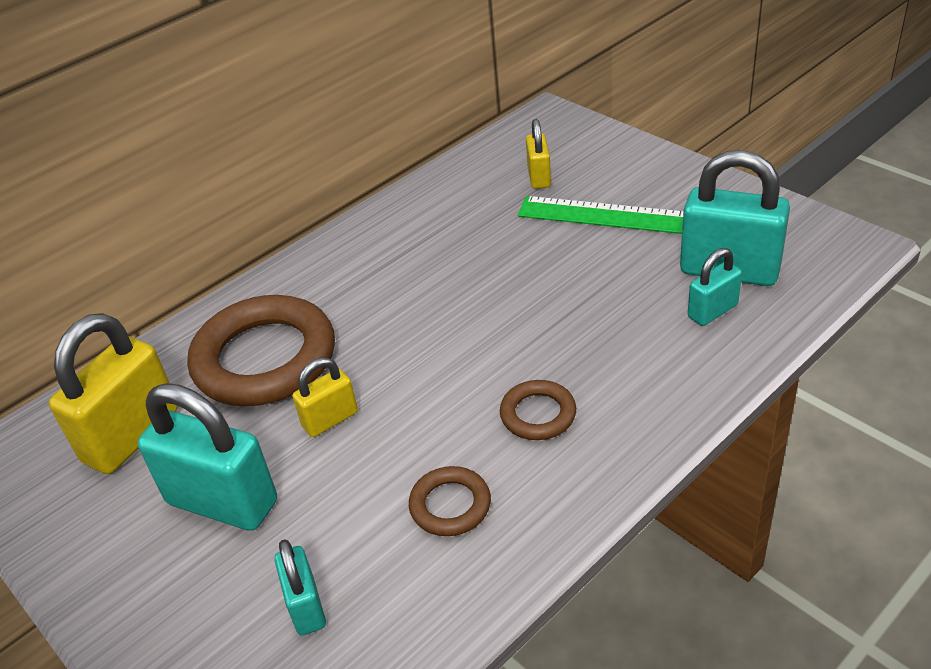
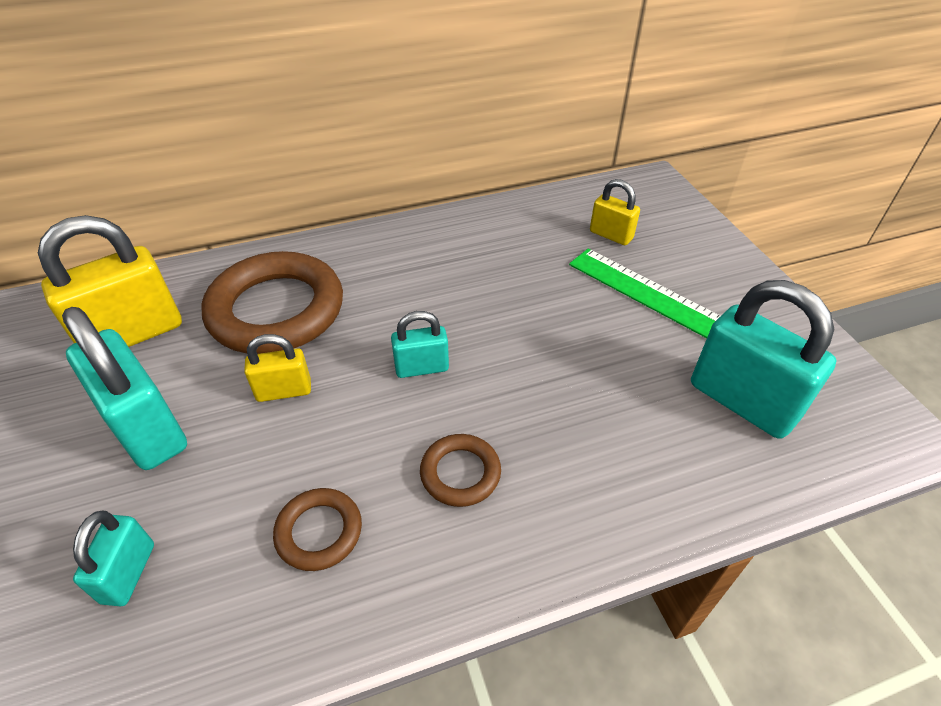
camera: 20 degrees right, 5 degrees up
yellow padlock [526,119,551,189] -> yellow padlock turned 75 degrees counterclockwise [590,179,640,245]
turquoise padlock [688,248,742,326] -> turquoise padlock moved to [391,311,449,378]

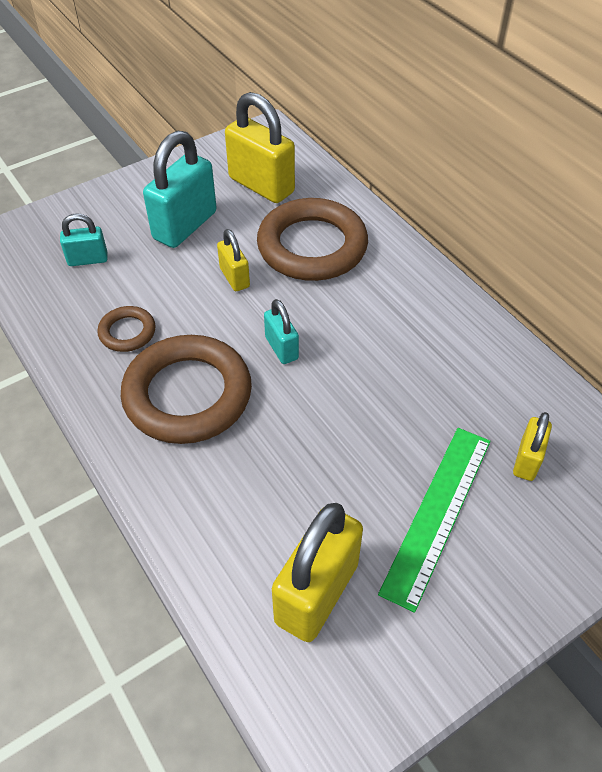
camera: 75 degrees right, 5 degrees up
brown ring [420,434,501,507] -> brown ring [121,335,252,444], size x2.11
turquoise padlock [691,280,837,439] -> yellow padlock [272,503,363,642]

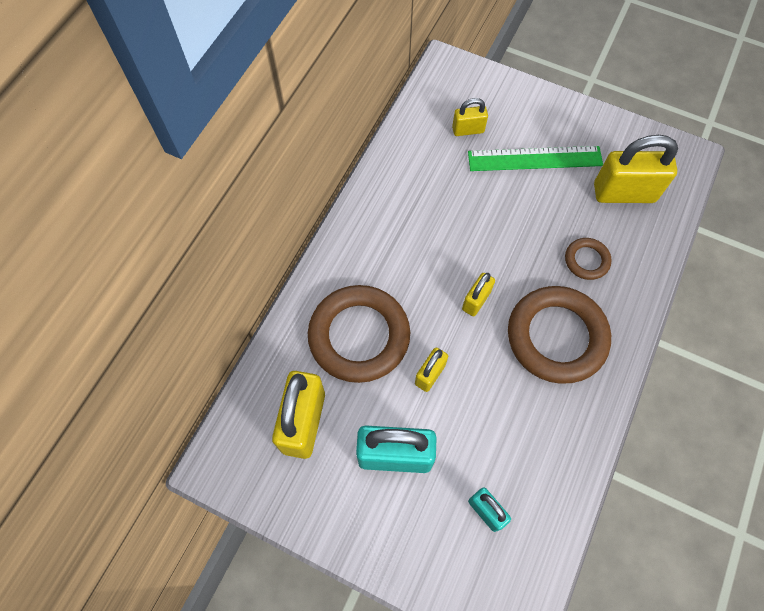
camera: 120 degrees left, 15 degrees up
brown ring [97,306,156,352] -> brown ring moved to [565,238,612,280]
turquoise padlock [264,299,299,364] -> yellow padlock [462,273,495,316]

